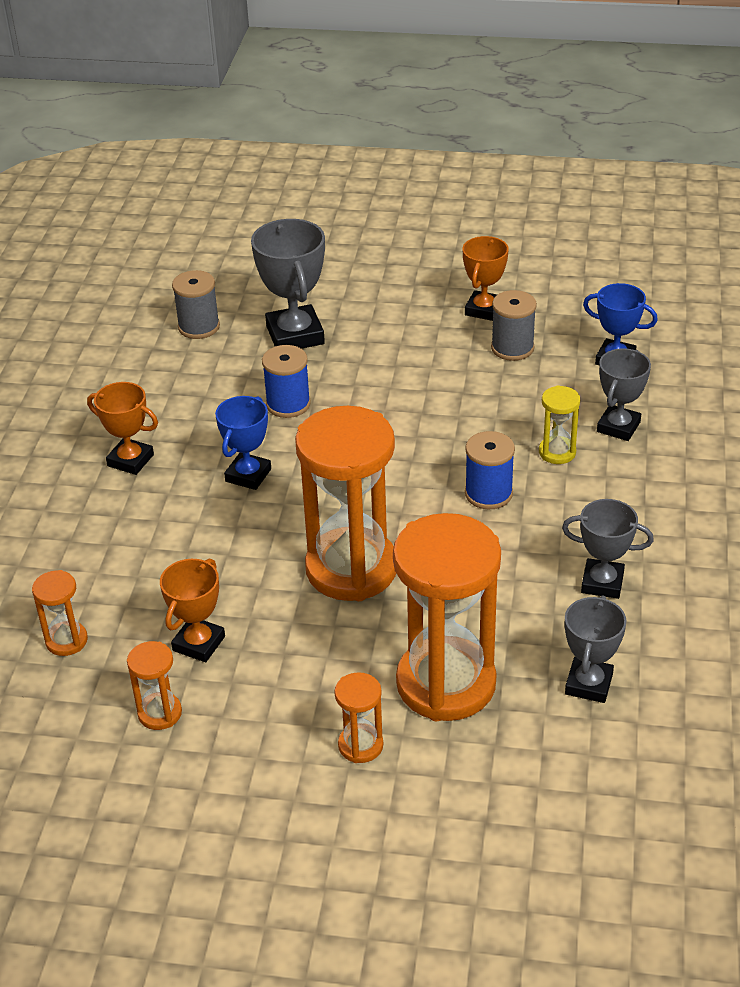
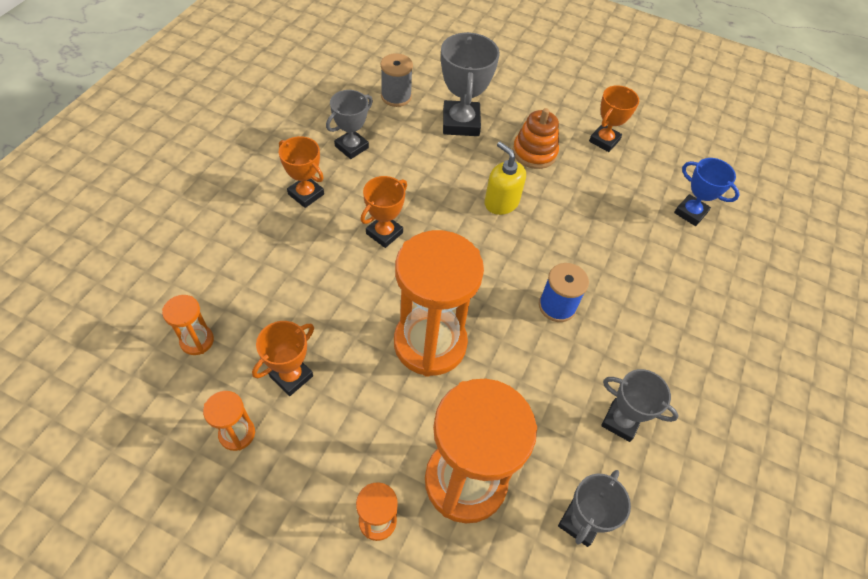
camera: 10 degrees right, 15 degrees up
blue trophy [215,396,271,490] -> orange trophy [361,176,407,248]
blue spool [262,345,311,418] -> none
grey spool [491,290,537,361] -> none
yellow hourglass [539,385,580,464] -> none
grey trophy [597,348,651,441] -> grey trophy moved to [326,90,373,159]
none -> yellow soap dispenser [484,142,526,215]
none -> orange stacking toy [512,108,559,169]

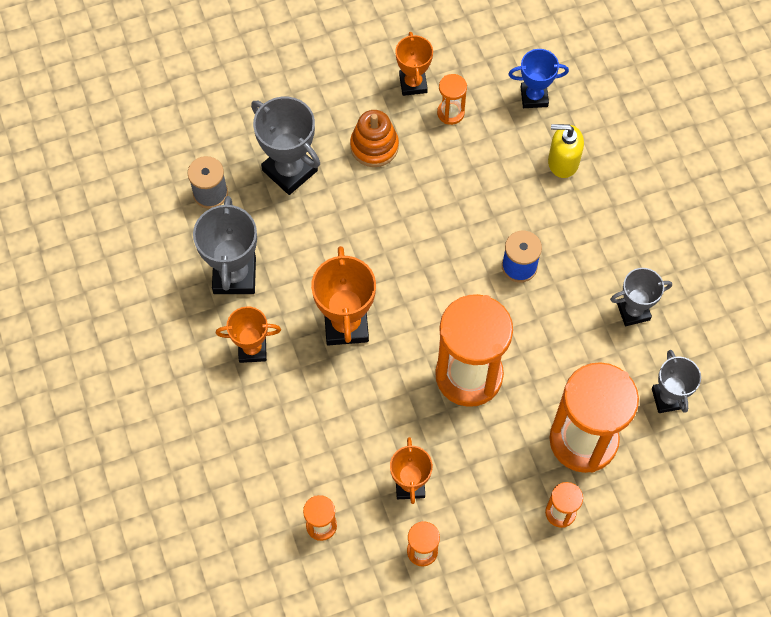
camera: 40 degrees left, 10 degrees up
grey trophy [326,90,373,159] -> grey trophy [193,196,257,294], size x1.55
orange trophy [361,176,407,248] -> orange trophy [311,246,376,345], size x1.55
yellow soap dispenser [484,142,526,215] -> yellow soap dispenser moved to [548,124,584,178]
none -> orange hourglass [437,74,467,125]

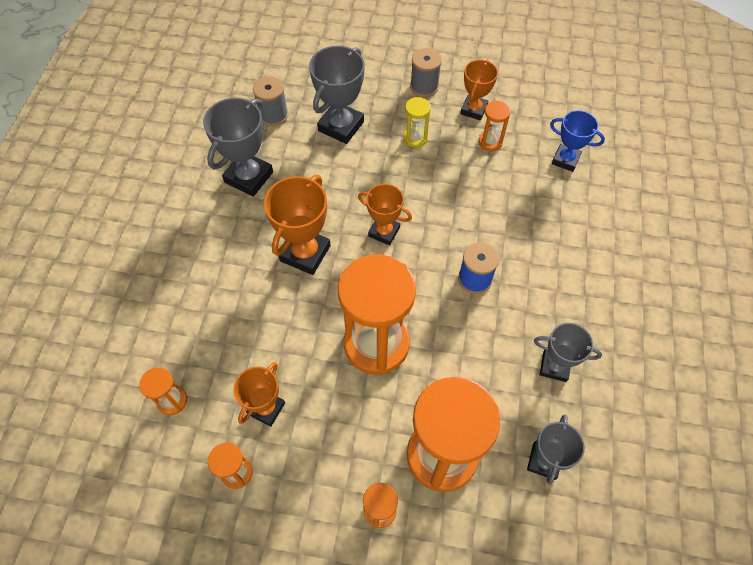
camera: 30 degrees right, 5 degrees down
orange trophy [216,306,281,363] -> orange trophy moved to [358,184,412,245]
grey trophy [251,97,320,195] -> grey trophy turned 45 degrees clockwise [309,46,364,144]
orange stacking toy [350,110,399,167] -> yellow hourglass [404,97,431,148]
yellow soap dispenser [548,124,584,178] -> none
none -> grey spool [410,48,442,97]

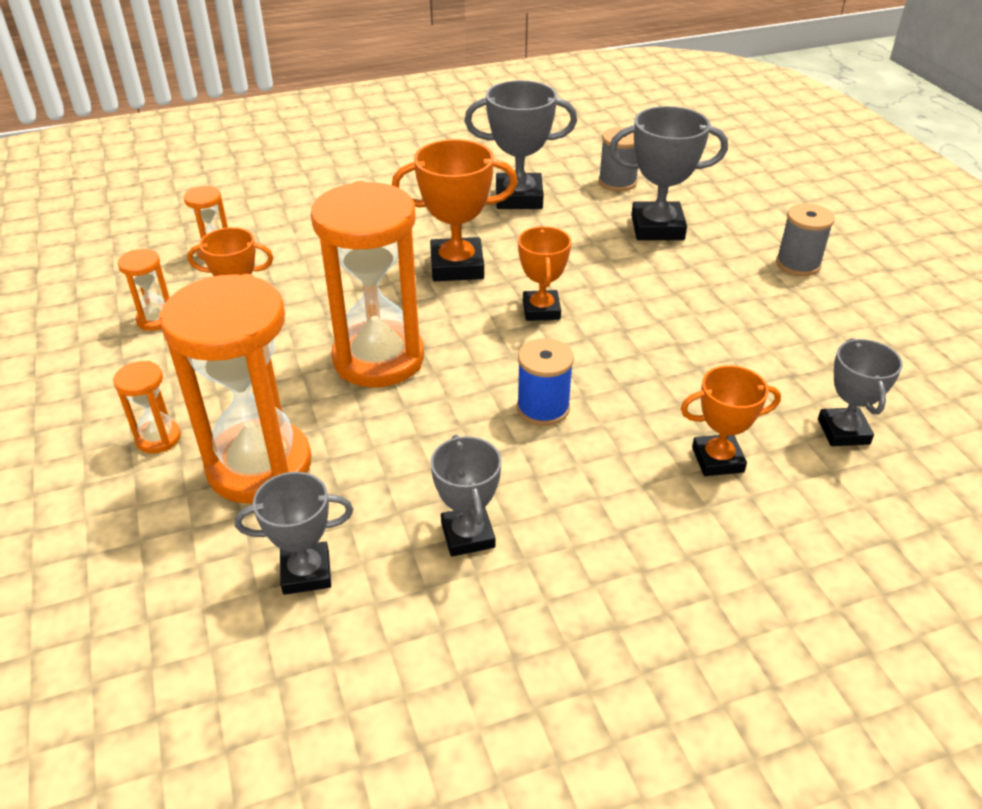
camera: 60 degrees right, 20 degrees down
yellow hourglass [404,97,431,148] -> none
orange trophy [460,60,498,120] -> orange trophy moved to [680,365,781,476]
orange hourglass [479,100,511,151] -> none
blue trophy [550,110,605,172] -> grey trophy [818,338,903,446]

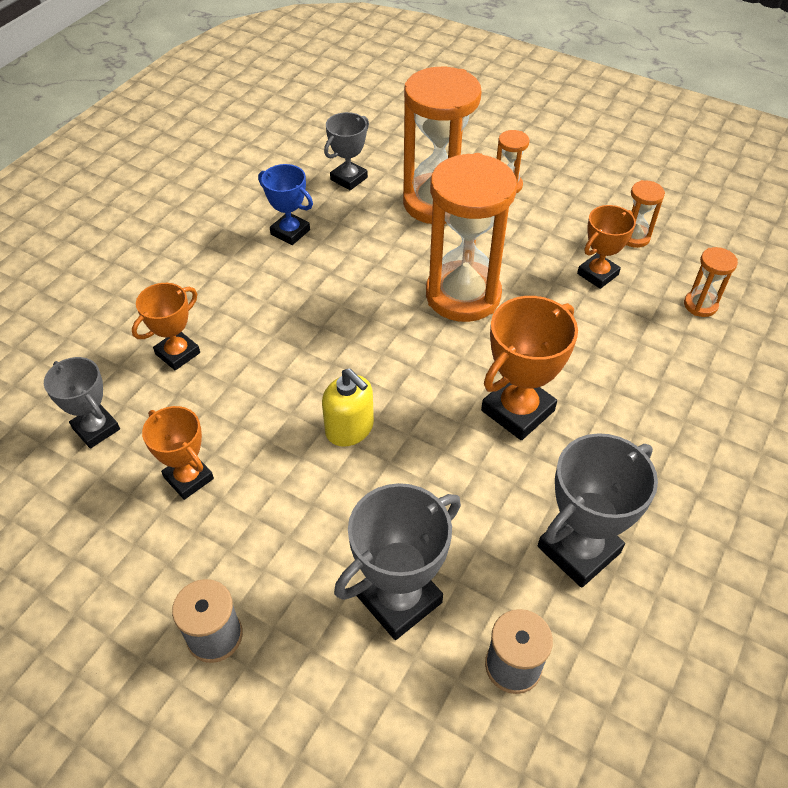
camera: 140 degrees right, 10 degrees up
grey trophy [430,435,502,556] -> blue trophy [258,164,313,245]
blue spool [517,338,574,426] -> none
orange trophy [518,226,571,321] -> orange trophy moved to [142,406,214,500]
none -> yellow soap dispenser [322,368,374,447]

